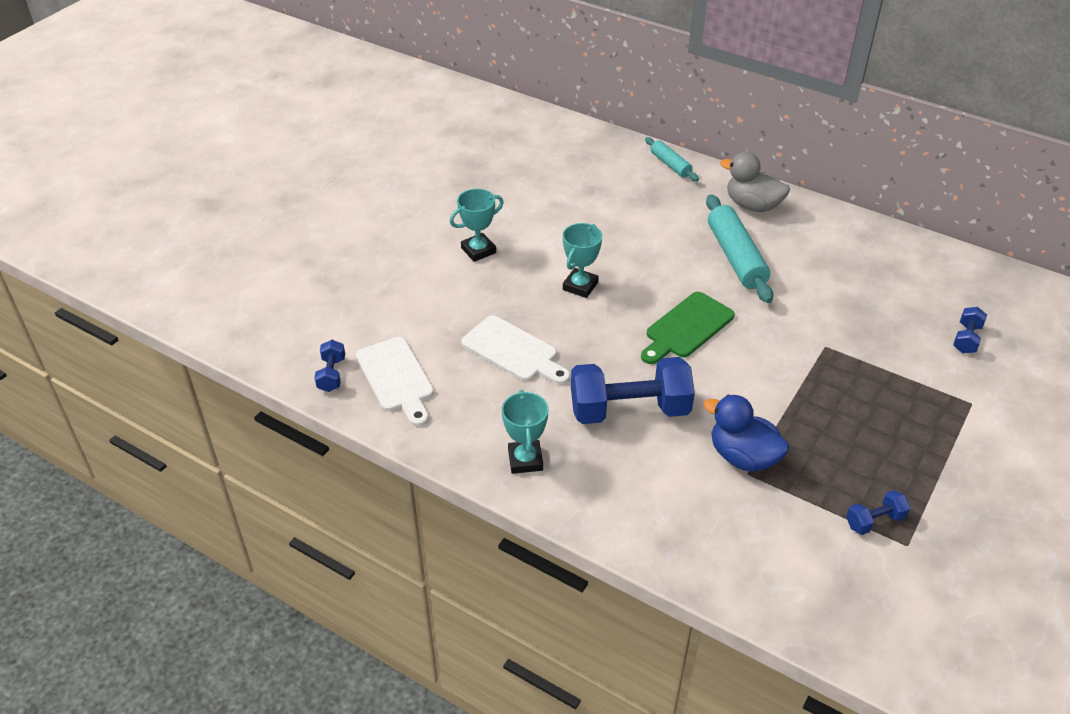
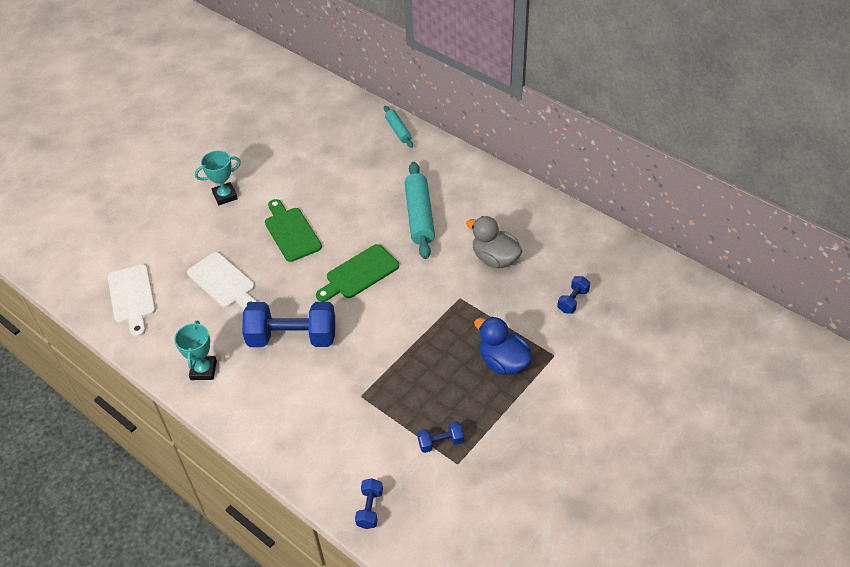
camera: 10 degrees right, 5 degrees up
blue dumbbell [314,340,345,392] -> blue dumbbell moved to [355,478,383,529]
turquoise trophy [563,223,602,298] -> green cutting board [265,199,322,262]
blue duck [704,395,789,472] -> blue duck moved to [474,317,532,375]
grey duck [720,152,790,212] -> grey duck moved to [466,216,522,268]

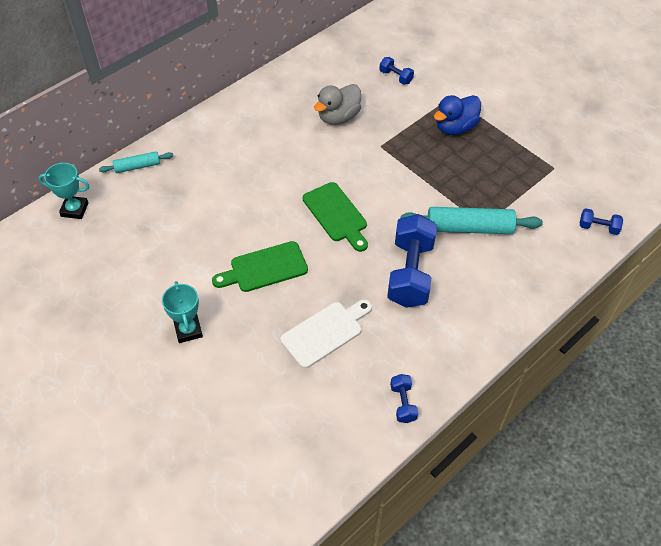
camera: 85 degrees left, 5 degrees up
white cutting board [108,264,156,337] -> none
turquoise trophy [174,321,217,380] -> turquoise trophy moved to [38,163,90,219]
turquoise rolling pin [405,162,435,259] -> turquoise rolling pin moved to [401,207,543,234]
blue dumbbell [417,421,464,453] -> blue dumbbell moved to [390,374,418,423]

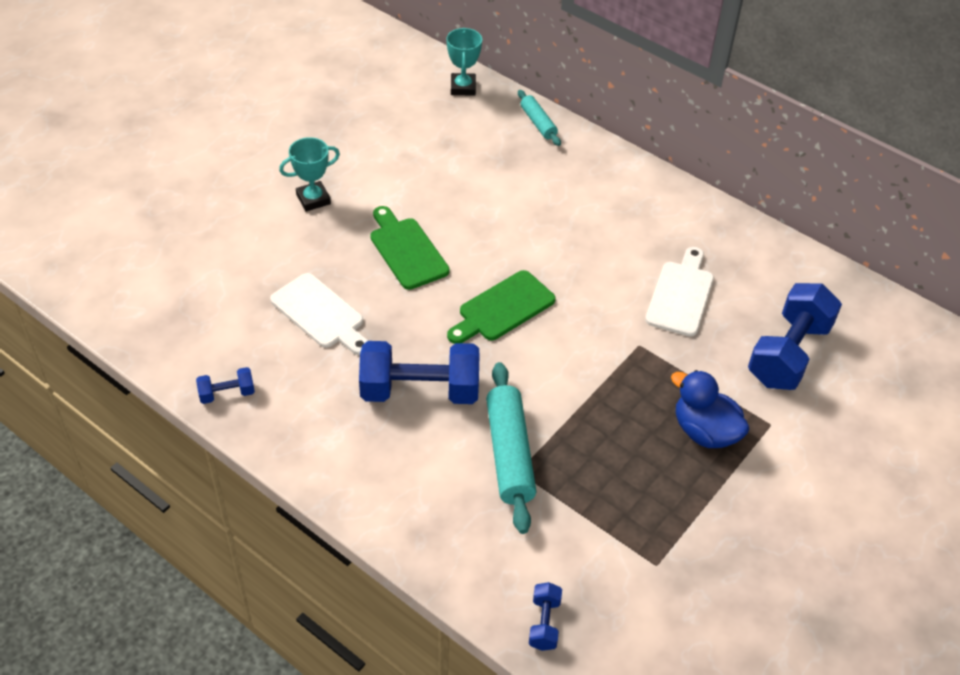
camera: 80 degrees right, 5 degrees down
grey duck [314,84,361,125] -> white cutting board [645,247,714,337]
blue dumbbell [379,57,414,85] -> blue dumbbell [748,283,842,390], size x2.17

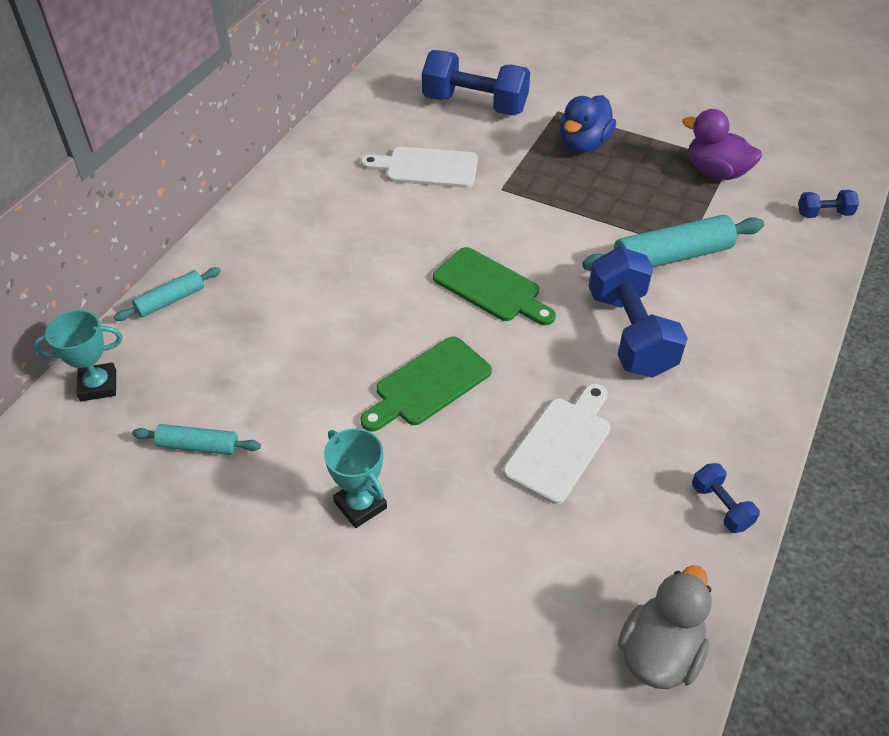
camera: 100 degrees left, 0 degrees up
none -> turquoise rolling pin [132,424,261,455]
none -> grey duck [618,565,712,689]
none -> purple duck [682,109,762,180]

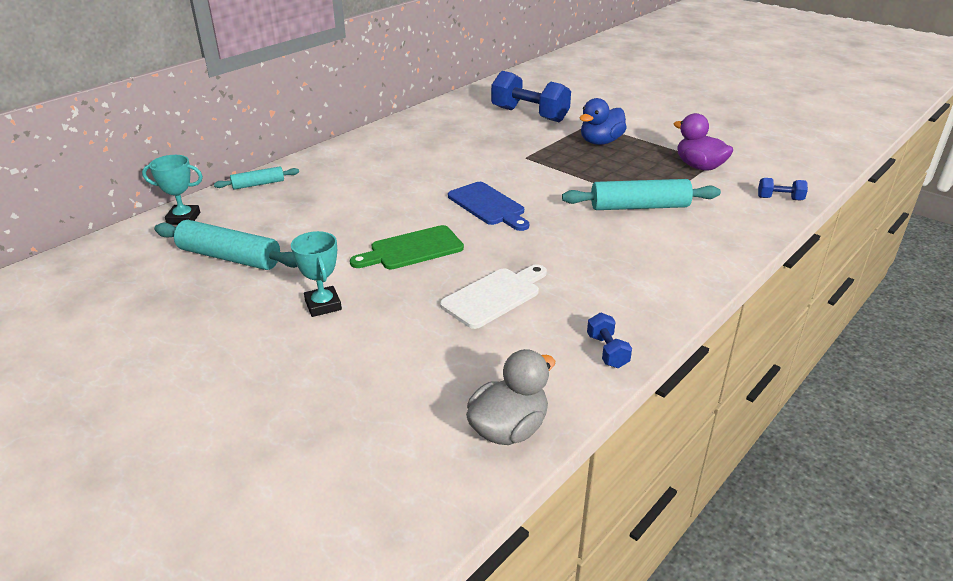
camera: 15 degrees right, 15 degrees down
turquoise rolling pin [132,424,261,455] -> turquoise rolling pin [154,220,297,270], size x1.79
white cutting board [361,147,478,188] -> none
green cutting board [433,247,556,325] -> blue cutting board [448,182,529,231]
blue dumbbell [589,247,688,378] -> none

